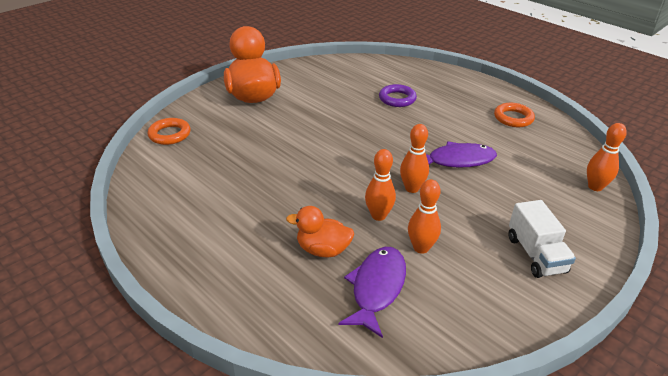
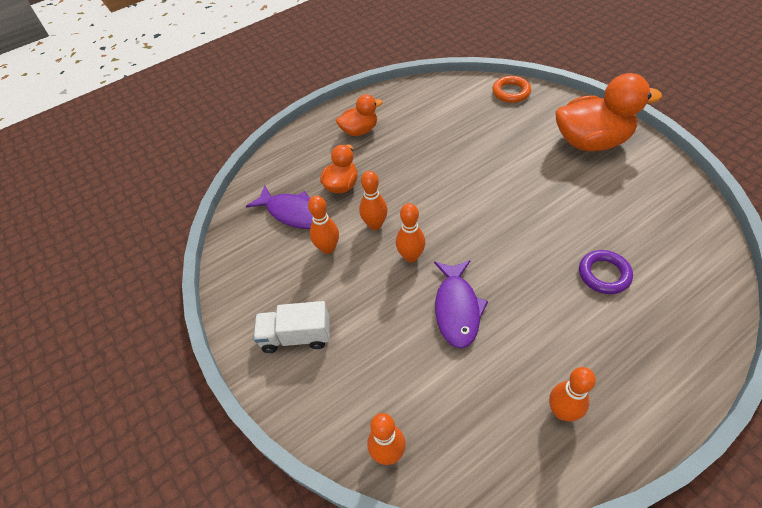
camera: 105 degrees right, 15 degrees up
orange ring [494,103,535,127] -> orange bowling pin [549,367,596,421]
none -> orange duck [336,94,383,136]

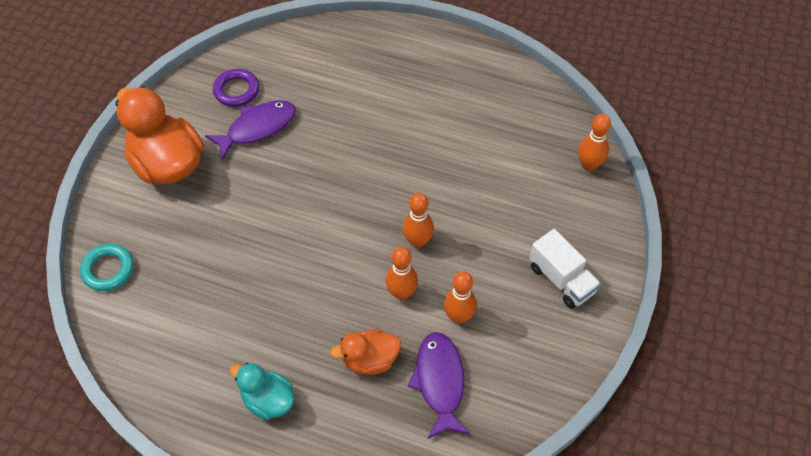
camera: 130 degrees left, 5 degrees up
orange duck [336,94,383,136] -> turquoise duck [229,363,295,420]
purple fish [434,260,488,349] -> purple fish moved to [205,100,296,160]
orange ring [492,76,531,103] -> turquoise ring [80,244,134,291]
orange bowling pin [549,367,596,421] -> none
purple ring [579,250,633,294] -> purple ring moved to [213,69,259,107]

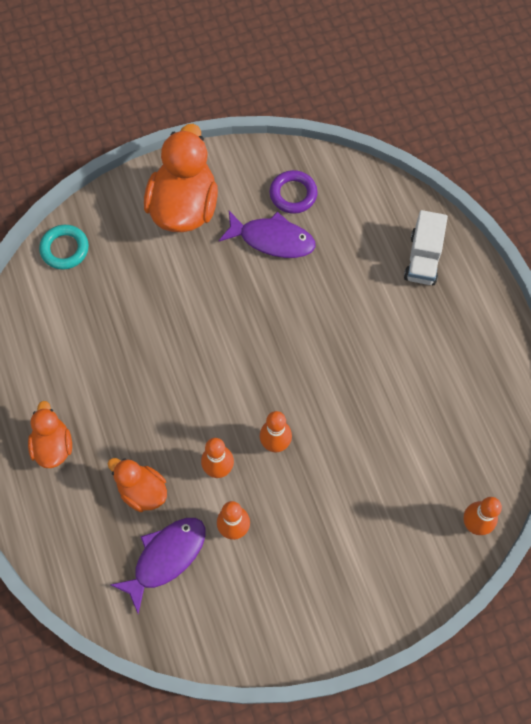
camera: 50 degrees right, 10 degrees up
turquoise duck [229,363,295,420] -> orange duck [28,401,72,468]
white truck [529,229,601,309] -> white truck moved to [404,210,448,285]

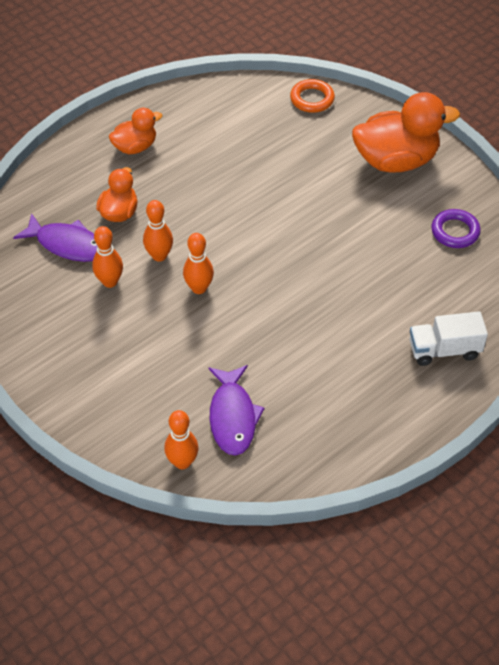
camera: 70 degrees right, 15 degrees down
turquoise ring [39,225,89,270] -> orange ring [290,79,335,113]
purple fish [219,211,316,258] -> purple fish moved to [209,365,265,456]

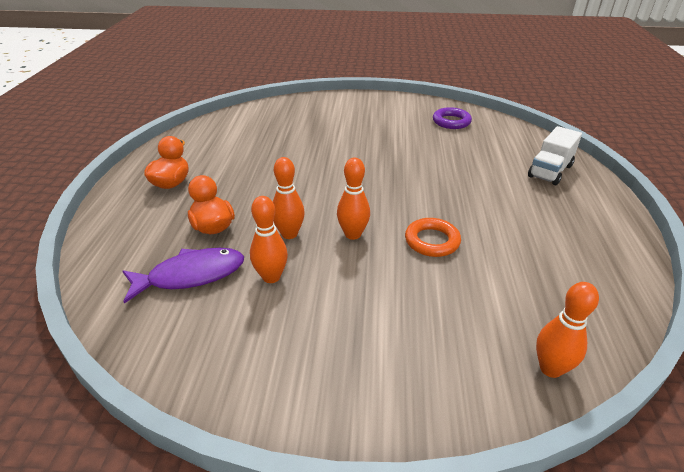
camera: 45 degrees left, 15 degrees down
purple fish [209,365,265,456] -> none
orange ring [290,79,335,113] -> orange ring moved to [405,218,461,257]
orange duck [352,92,460,173] -> none

